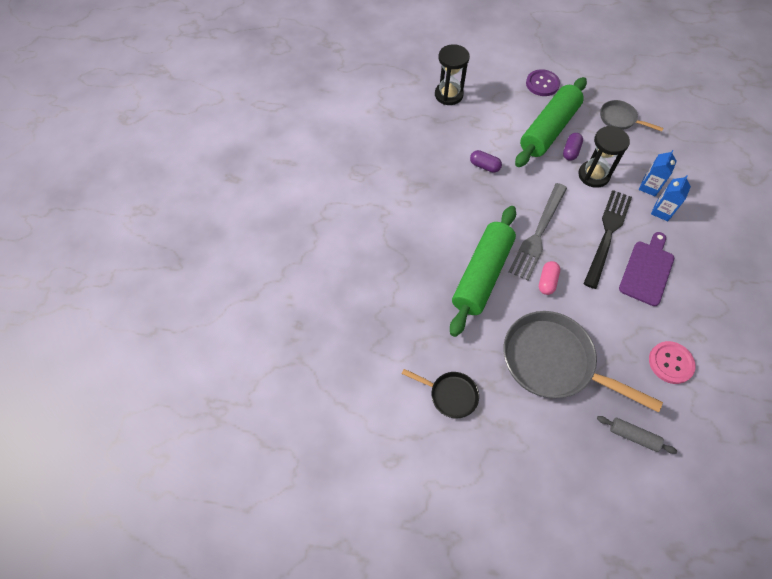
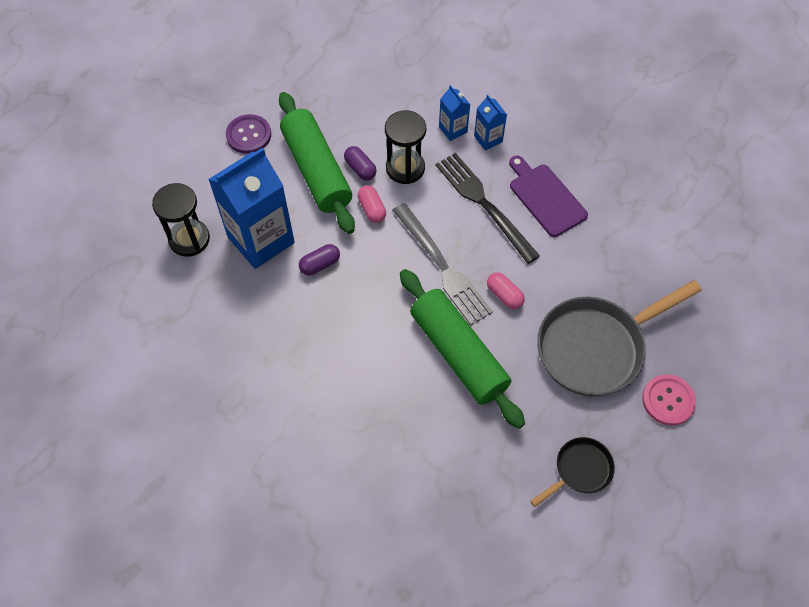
camera: 60 degrees left, 0 degrees up
grey rolling pin [597,416,677,454] -> none
grey pan [600,100,663,132] -> none
pink button [649,341,696,384] -> pink button moved to [642,374,696,426]
none -> blue carton [208,148,295,269]
none -> pink capsule [358,185,386,223]

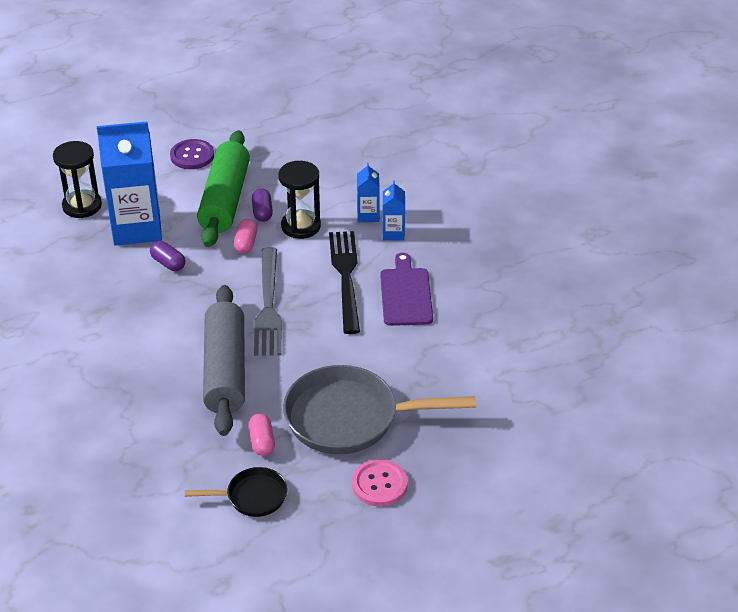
camera: 30 degrees right, 20 degrees down
purple capsule [299,244,340,275] -> purple capsule turned 45 degrees clockwise [150,241,185,271]
green rolling pin [400,269,525,429] -> grey rolling pin [203,285,245,436]
pink capsule [487,272,524,309] -> pink capsule moved to [248,414,275,456]

